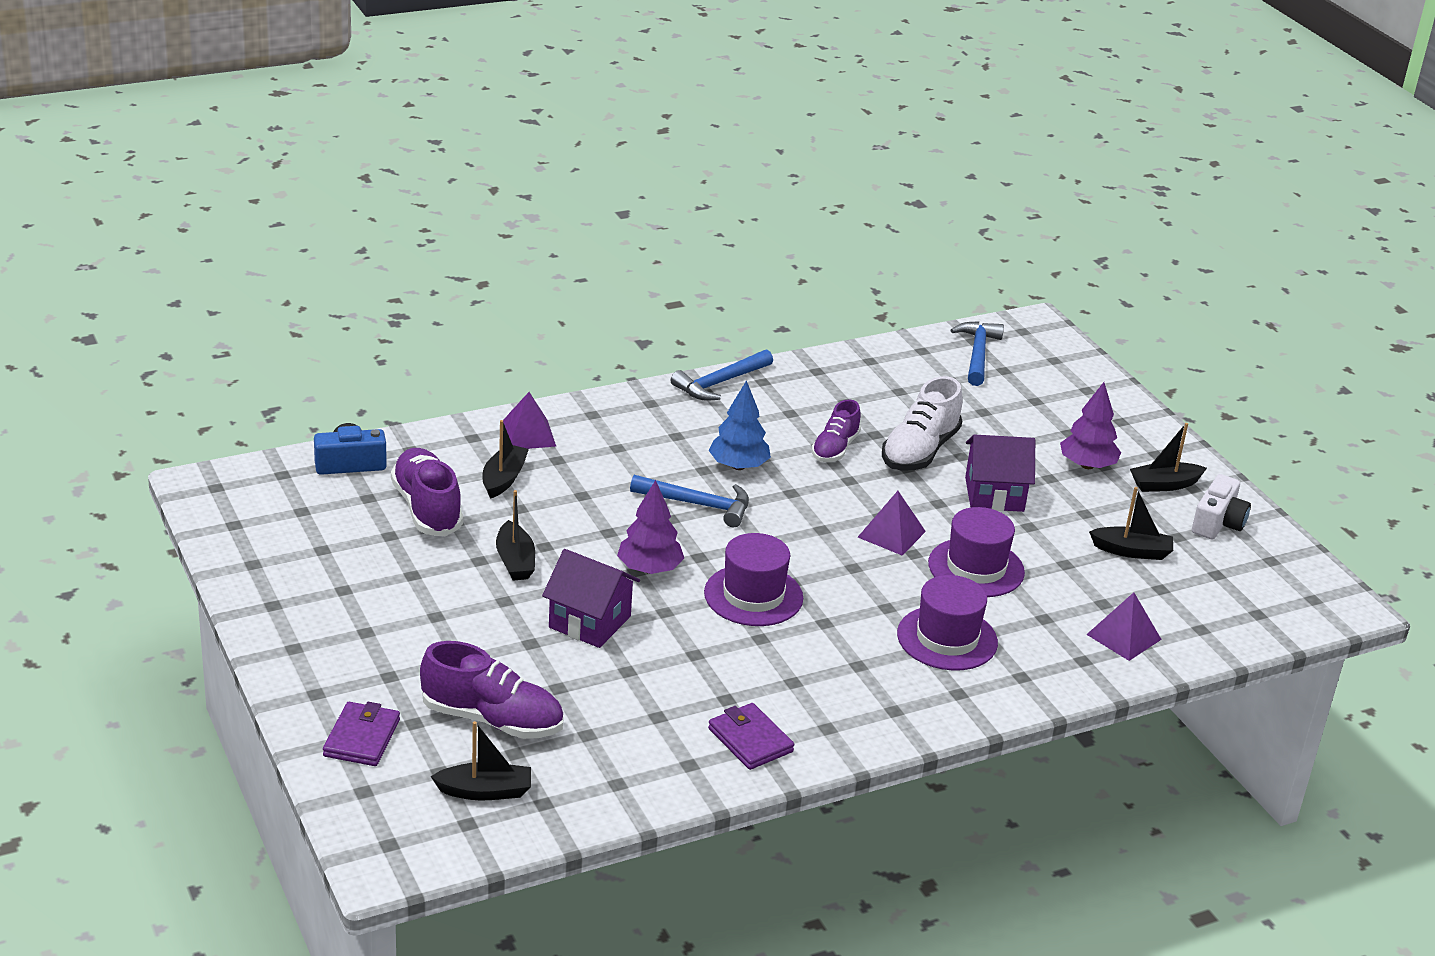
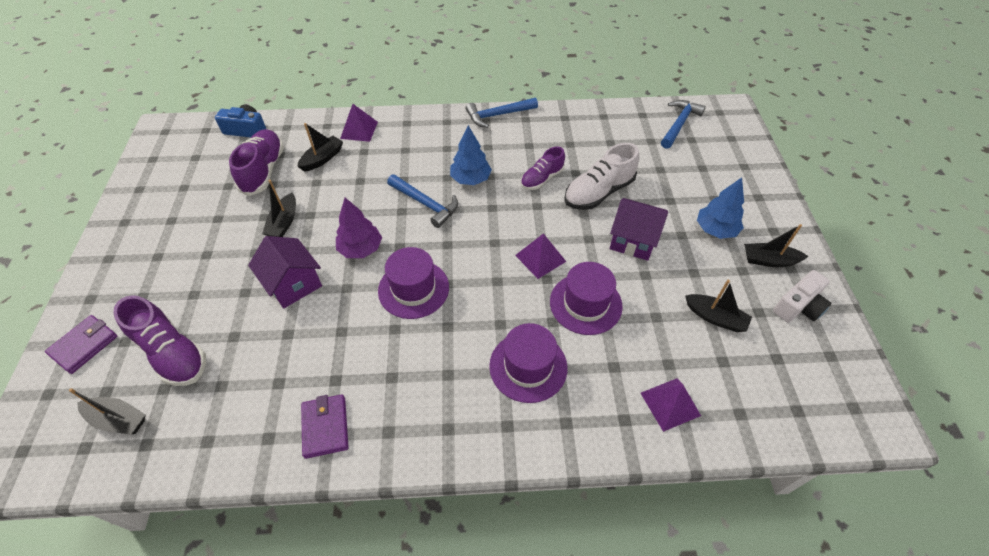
camera: 25 degrees right, 20 degrees up
purple tree [1060,382,1121,469] -> blue tree [697,178,744,239]

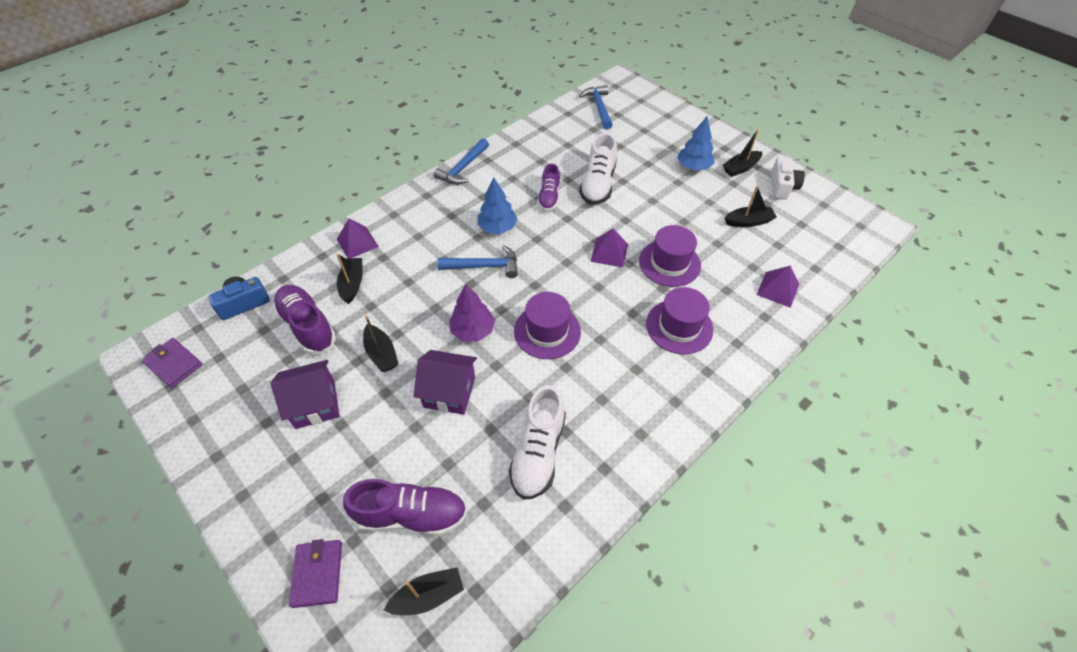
camera: 40 degrees left, 0 degrees up
purple wallet [301,394,349,459] -> purple wallet moved to [142,338,202,388]
purple house [610,198,668,261] -> purple house moved to [271,360,339,429]
none -> white shoe [509,385,566,500]

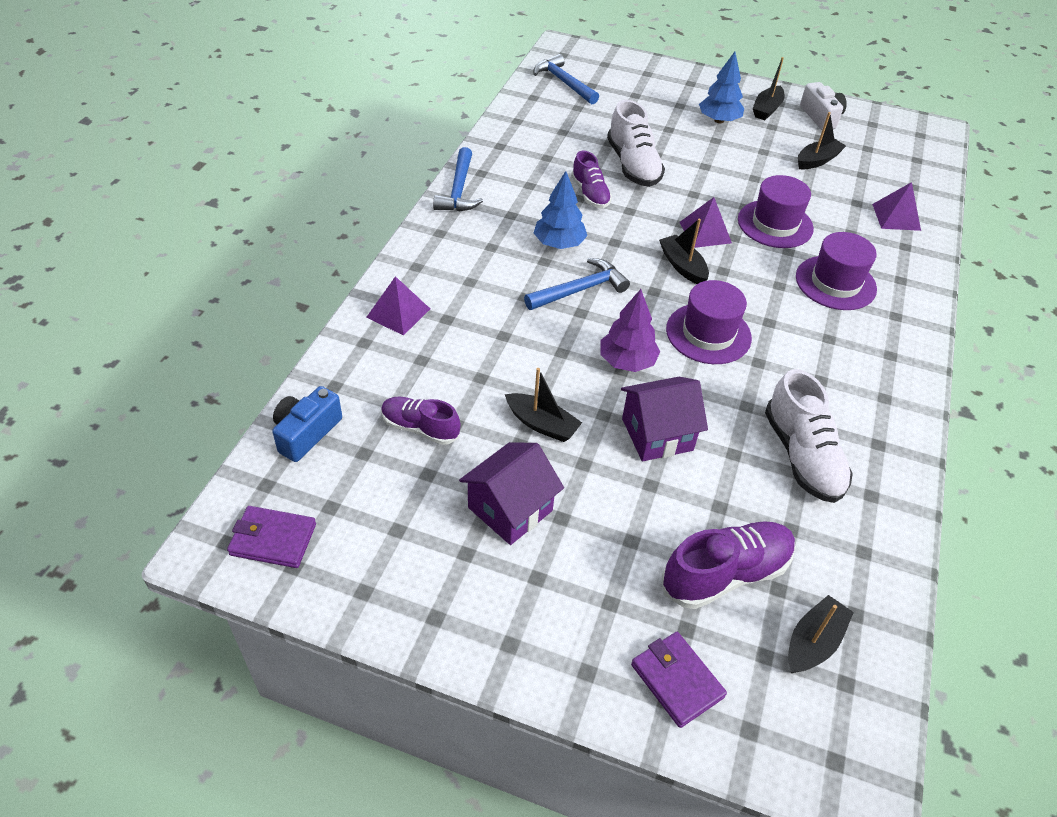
camera: 30 degrees left, 5 degrees down
purple shoe [273,285,336,355] -> purple shoe [381,396,460,445], size x0.64
black boat [336,254,363,304] -> black boat moved to [659,219,709,284]

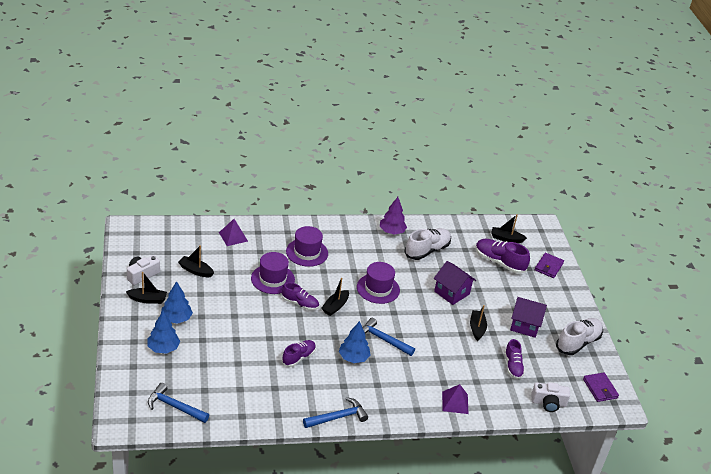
camera: 120 degrees left, 10 degrees down
blue camera [272,386,342,462] -> white camera [531,382,570,412]
blue hammer [534,54,599,104] -> blue hammer turned 90 degrees clockwise [148,383,209,423]
purple tree [600,289,660,372] -> purple tree moved to [380,197,407,235]
white shoe [607,100,665,187] -> white shoe moved to [556,318,603,355]
purple pyramid [679,197,732,248] -> purple shoe [282,282,319,310]
none -> blue tree [148,311,180,354]

